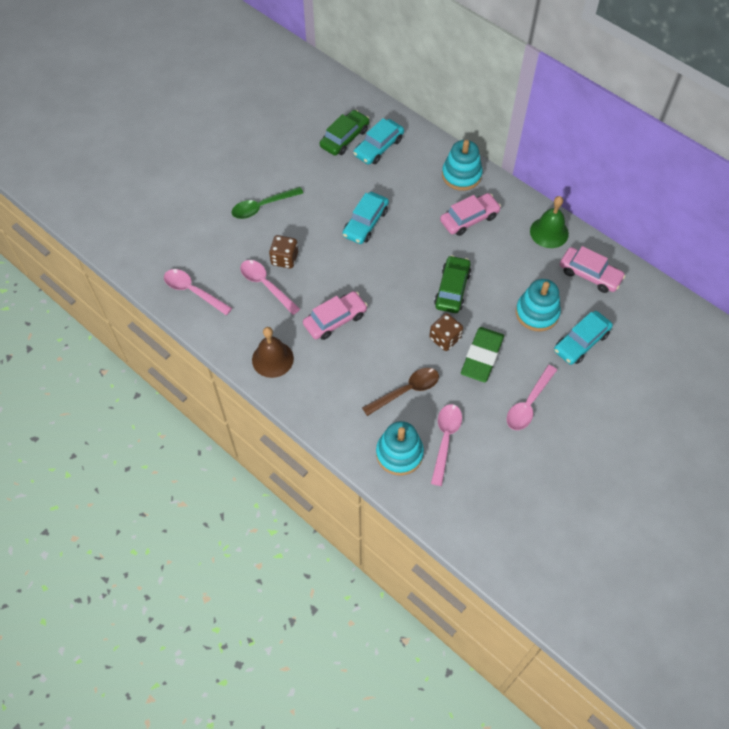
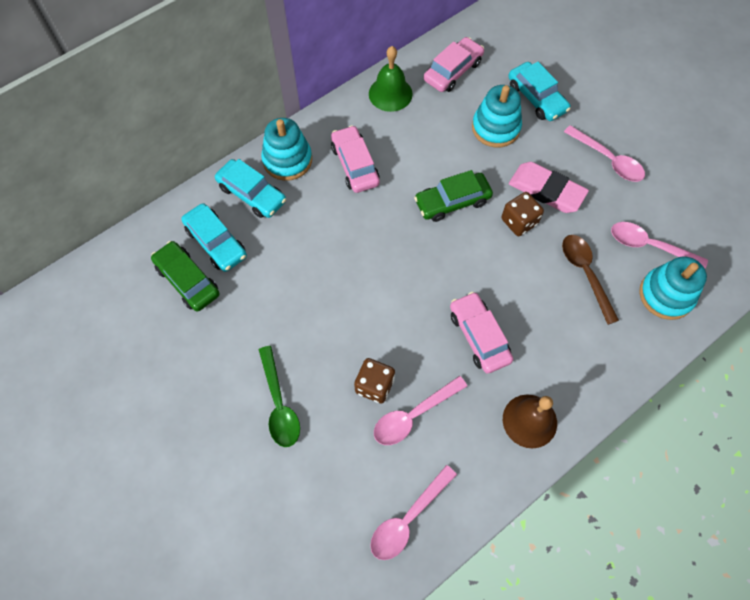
camera: 80 degrees left, 5 degrees up
turquoise car [342,192,389,244] -> turquoise car moved to [215,159,286,218]
green car [434,255,471,313] -> green car turned 45 degrees counterclockwise [414,170,493,222]
green eraser [461,327,504,382] -> pink eraser [509,162,589,213]

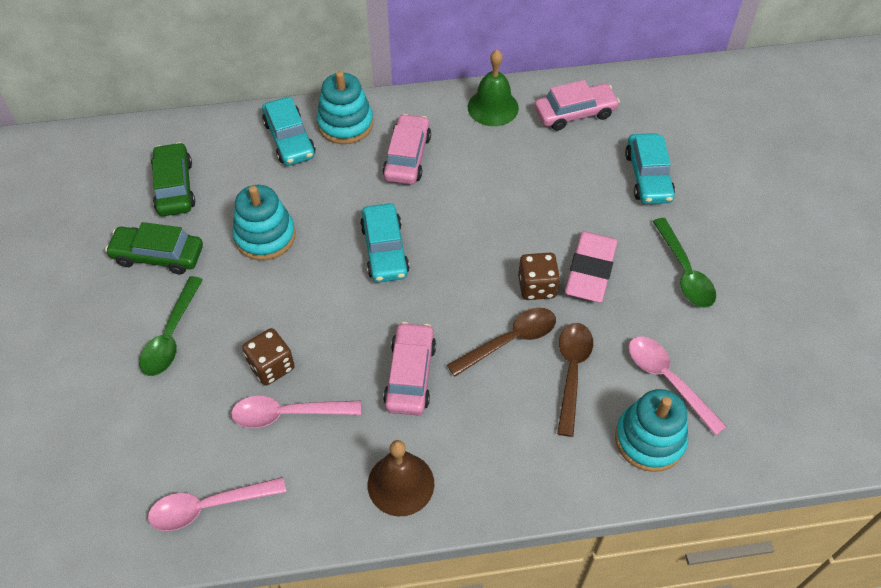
camera: 30 degrees right, 10 degrees down
turquoise car [181,203,247,272] -> turquoise car moved to [360,203,410,283]
green car [414,170,493,222] -> green car moved to [105,222,203,274]
turquoise stacking toy [472,85,522,148] -> turquoise stacking toy moved to [233,185,296,260]
pink eraser [509,162,589,213] -> pink eraser turned 45 degrees clockwise [565,231,617,303]
pink spoon [564,125,645,182] -> green spoon [653,218,716,308]
none -> brown spoon [447,308,556,377]

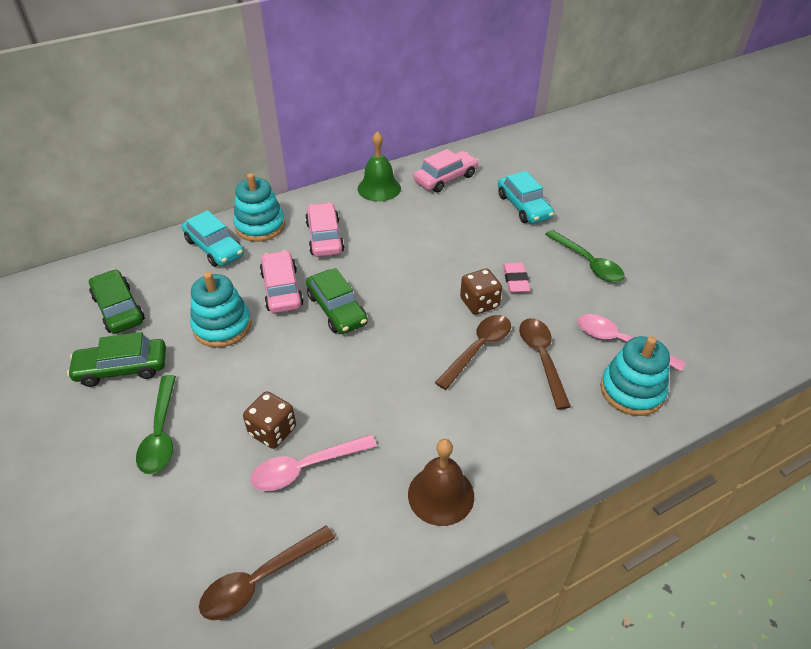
camera: 20 degrees left, 10 degrees down
pink spoon [148,477,286,531] -> brown spoon [199,525,335,620]
turquoise car [360,203,410,283] -> green car [306,268,368,334]
pink car [383,322,436,415] -> pink car moved to [260,250,304,313]
pink eraser [565,231,617,303] -> pink eraser [503,263,530,293], size x0.61

